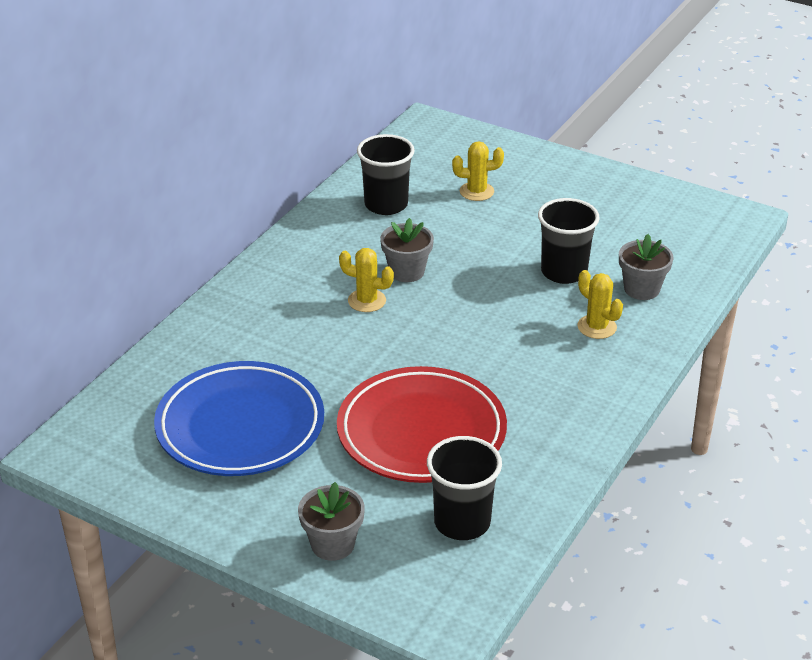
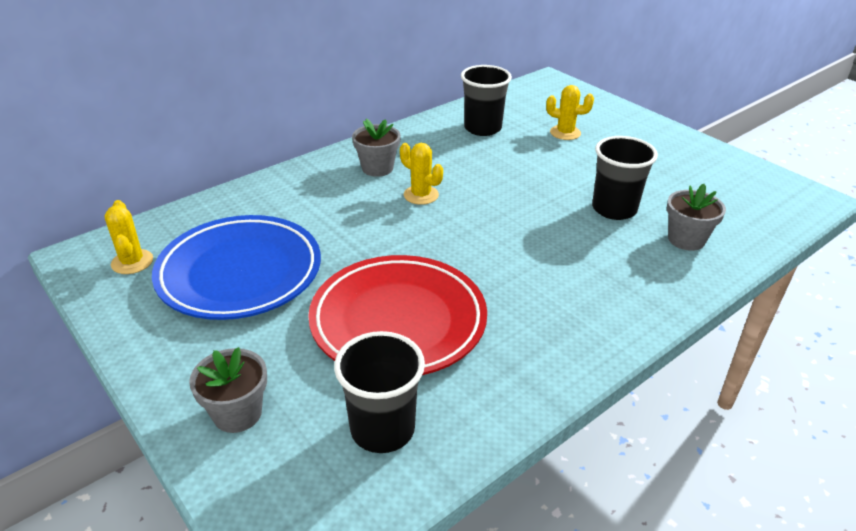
camera: 20 degrees right, 0 degrees up
grey flower pot [380,218,434,282] -> grey flower pot moved to [352,119,401,177]
yellow cactus [577,270,623,339] -> yellow cactus moved to [105,200,153,274]

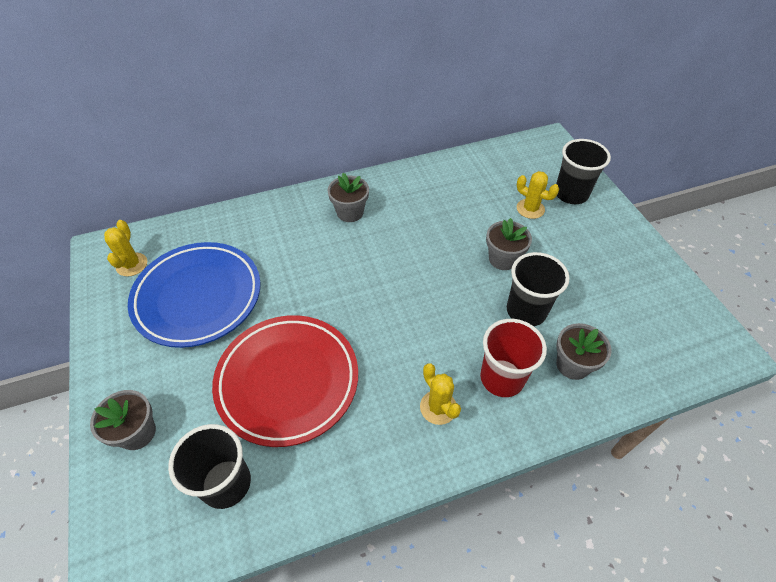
camera: 20 degrees right, 15 degrees up
yellow cactus [400,143,443,205] -> yellow cactus moved to [420,363,461,425]
black cup [461,65,512,136] -> black cup moved to [556,139,611,204]
none -> red cup [480,319,547,397]
none -> grey flower pot [486,218,532,270]

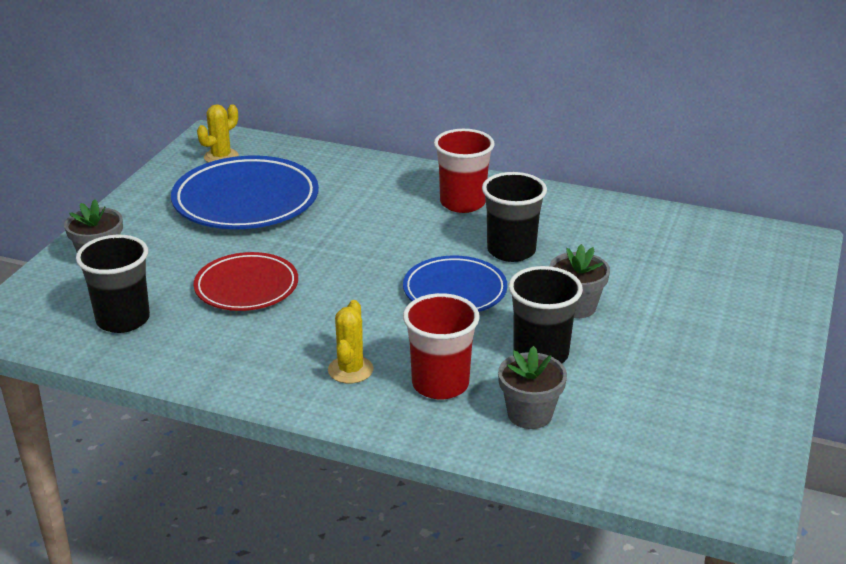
camera: 40 degrees right, 20 degrees down
red plate [212,315,358,447] -> red plate [194,252,298,311], size x0.63
grey flower pot [328,173,369,222] -> red cup [434,129,495,213]
yellow cactus [517,171,559,219] -> none
black cup [556,139,611,204] -> black cup moved to [482,172,547,262]
none -> blue plate [403,256,507,312]

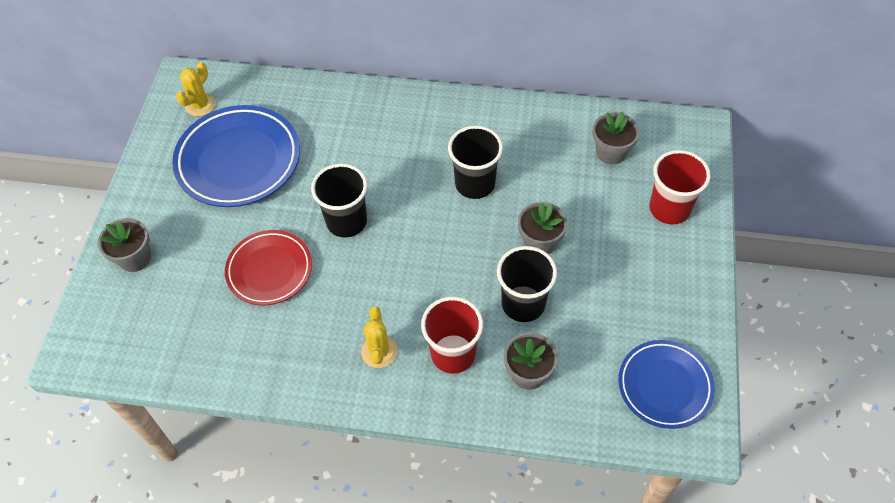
camera: 10 degrees left, 25 degrees up
black cup [76,235,150,333] -> black cup moved to [311,164,367,237]
blue plate [403,256,507,312] -> blue plate moved to [618,340,715,429]
red cup [434,129,495,213] -> red cup moved to [649,150,711,225]
none -> grey flower pot [593,111,640,164]

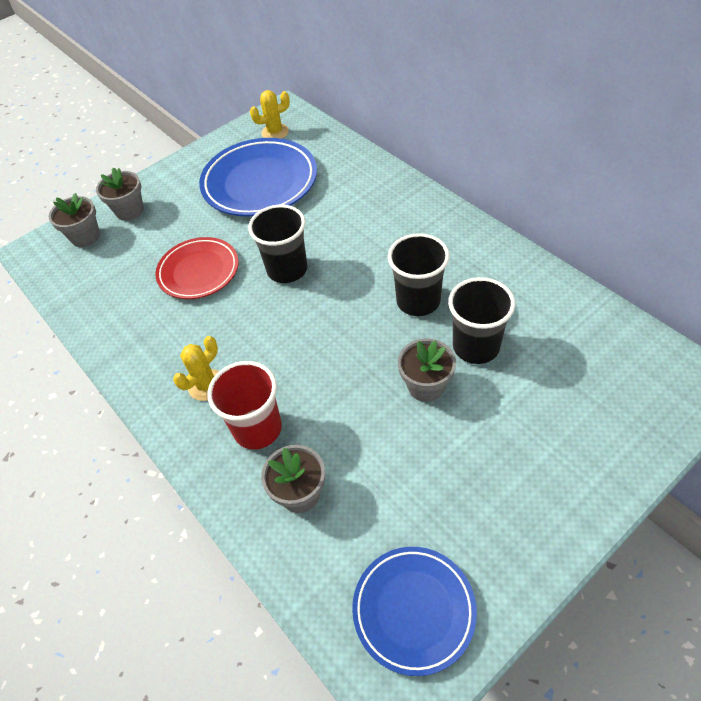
camera: 45 degrees right, 5 degrees down
black cup [497,246,557,322] -> black cup moved to [448,277,515,364]
grey flower pot [593,111,640,164] -> grey flower pot moved to [49,193,100,247]
red cup [649,150,711,225] -> none

